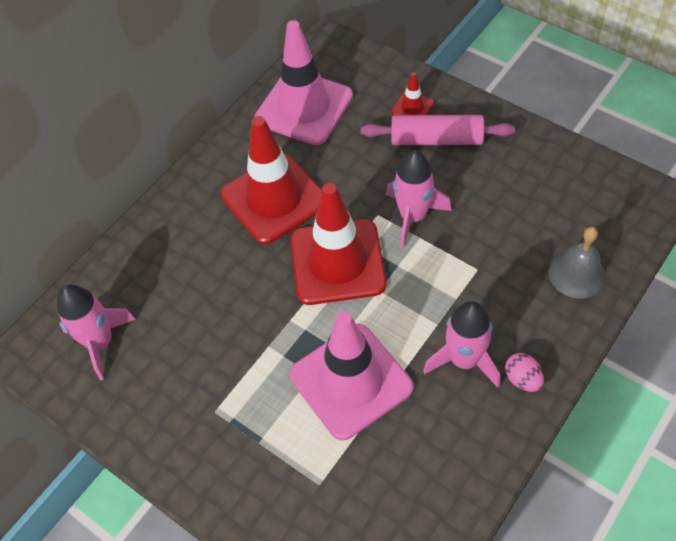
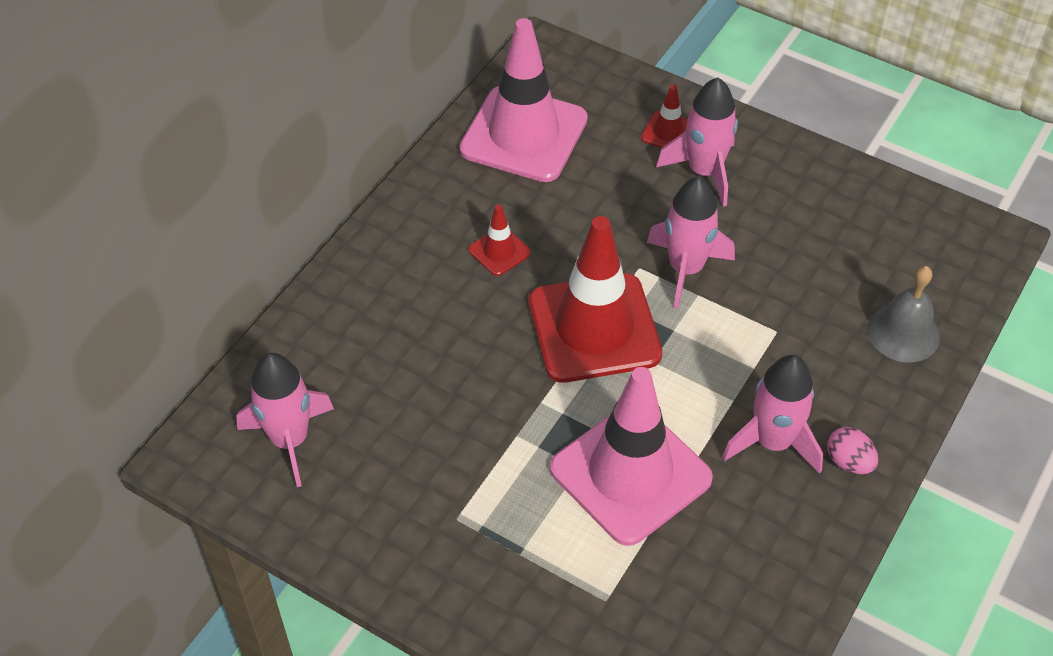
camera: 10 degrees left, 5 degrees down
red traffic cone [221,116,322,244] -> red traffic cone [468,205,531,276], size x0.43
pink rolling pin [361,115,515,145] -> pink rocket [656,78,738,207]

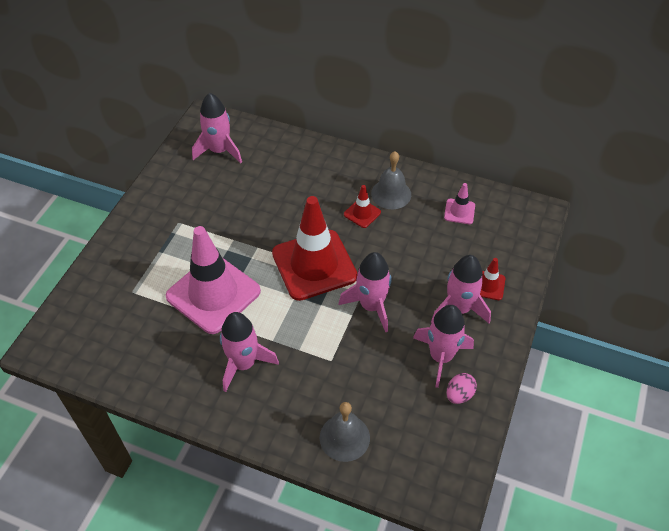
camera: 80 degrees right, 0 degrees up
pink traffic cone [459,18,588,182] -> pink traffic cone [444,183,475,224], size x0.43
pink egg [827,427,878,474] -> pink egg moved to [447,373,477,404]
none -> grey bell [371,152,411,209]
none -> pink rocket [413,305,474,388]

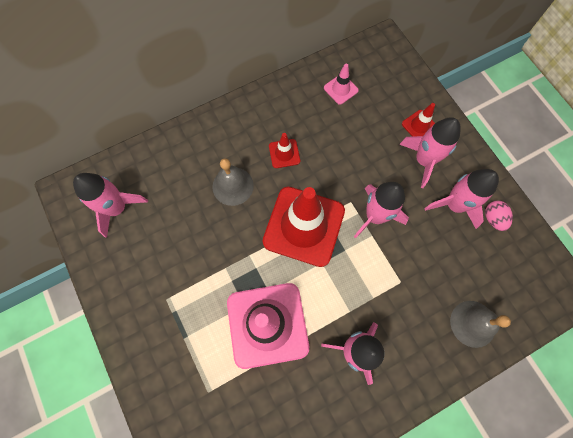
camera: 50 degrees left, 20 degrees up
grey bell [371,152,411,209] -> grey bell moved to [212,158,254,206]

